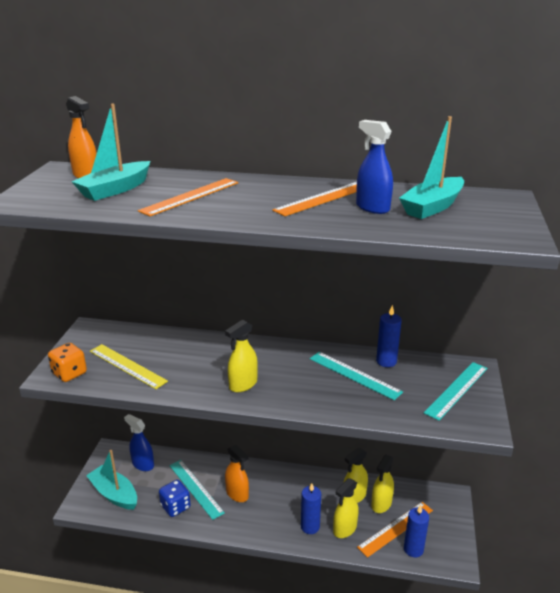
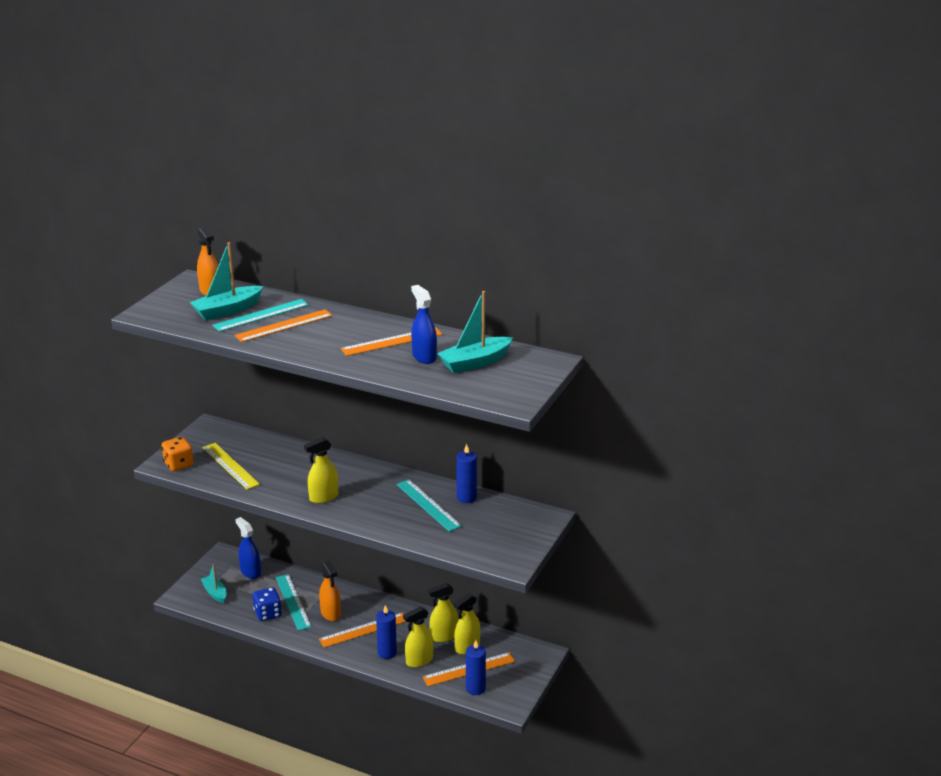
camera: 15 degrees right, 0 degrees up
turquoise boat [86,450,137,510] -> turquoise boat [201,564,226,603], size x0.63
turquoise ruler [424,362,487,421] -> turquoise ruler moved to [212,299,309,332]
none -> orange ruler [319,612,406,648]

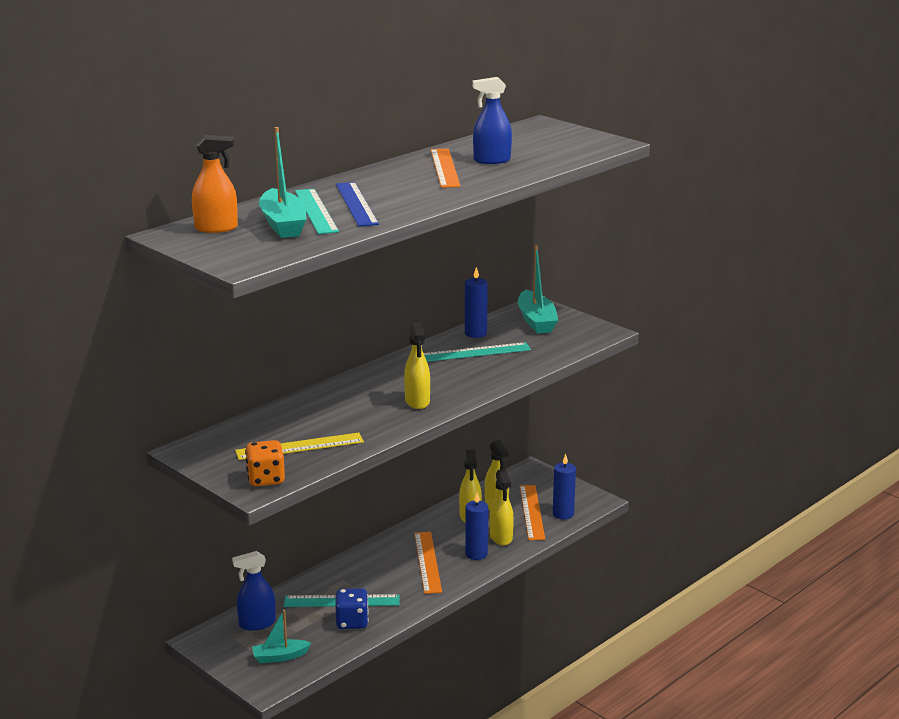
camera: 70 degrees left, 5 degrees down
orange ruler [235,309,333,342] -> blue ruler [336,182,379,227]
orange spray bottle [319,560,341,621] -> none
turquoise boat [437,291,513,373] -> turquoise boat moved to [518,245,558,334]

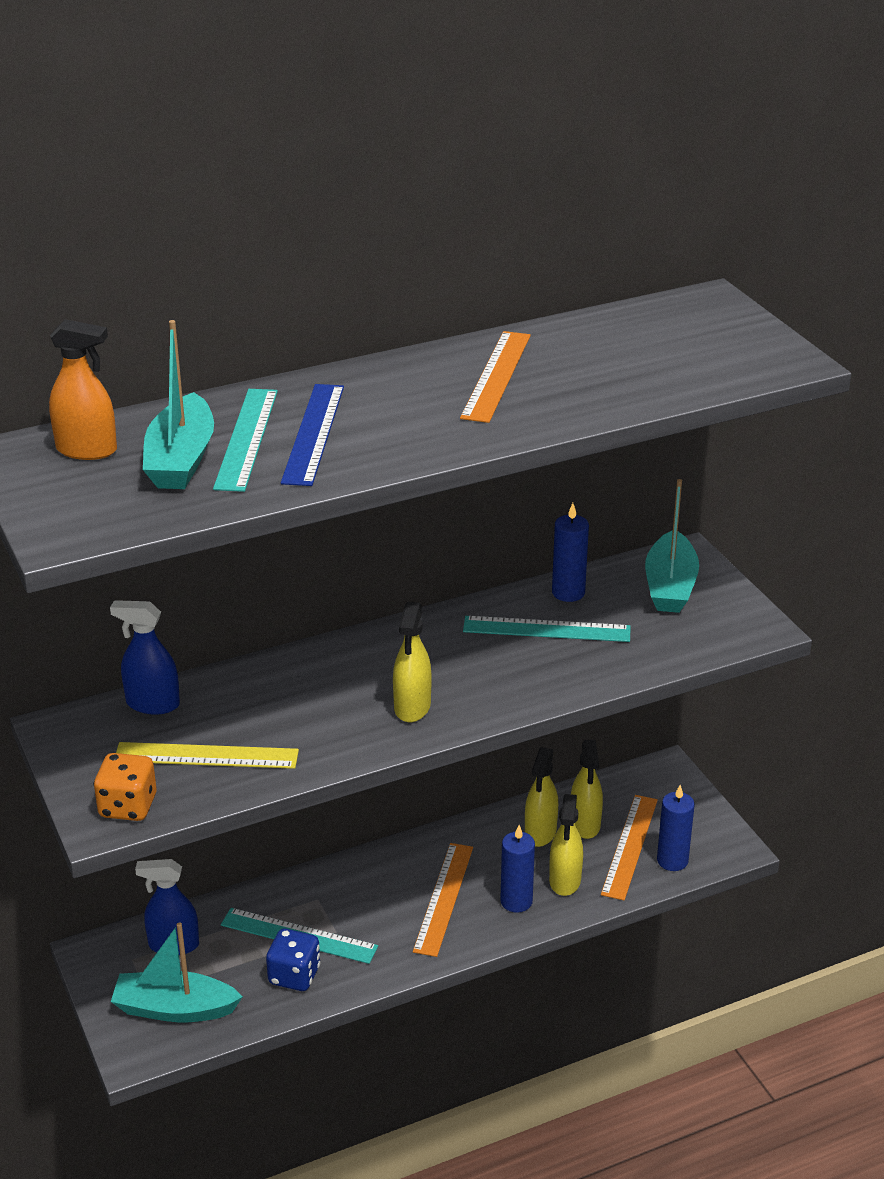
camera: 20 degrees right, 10 degrees up
turquoise boat [252,610,311,663] -> turquoise boat [111,922,243,1022], size x1.60
blue spray bottle [472,77,512,164] -> blue spray bottle moved to [110,600,180,715]

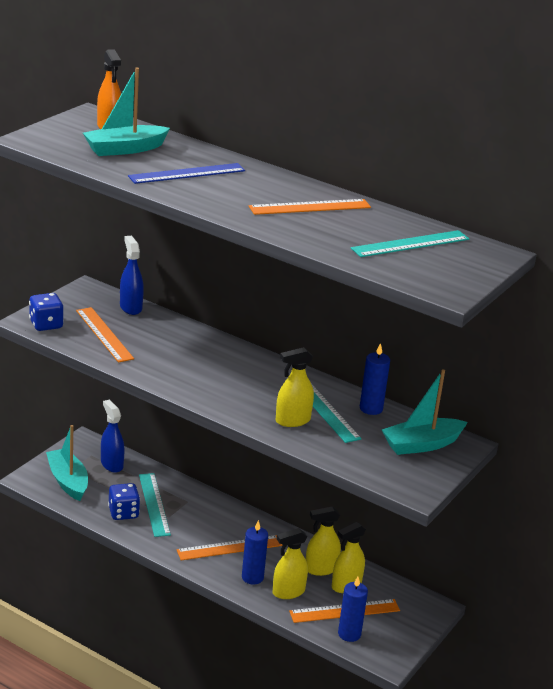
camera: 55 degrees right, 5 degrees down
orange dice [94,753,156,821] -> blue dice [29,293,64,331]
yellow ruler [116,742,299,769] -> orange ruler [76,307,134,363]
turquoise ruler [213,389,278,492] -> turquoise ruler moved to [351,230,469,257]
yellow spray bottle [393,602,432,722] -> yellow spray bottle moved to [276,347,314,427]

